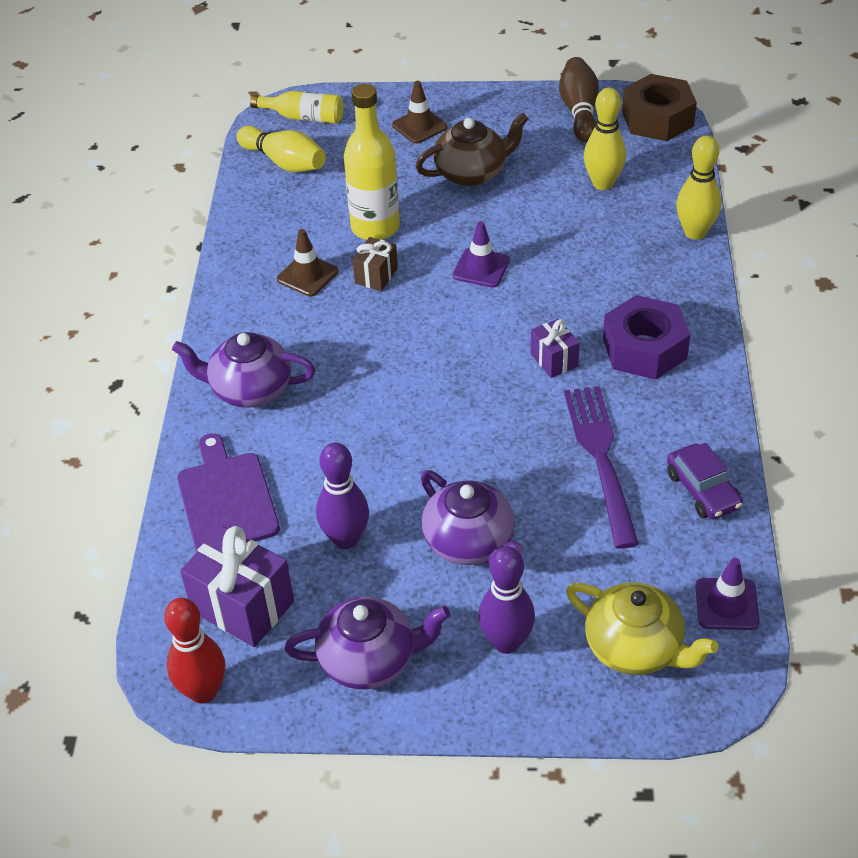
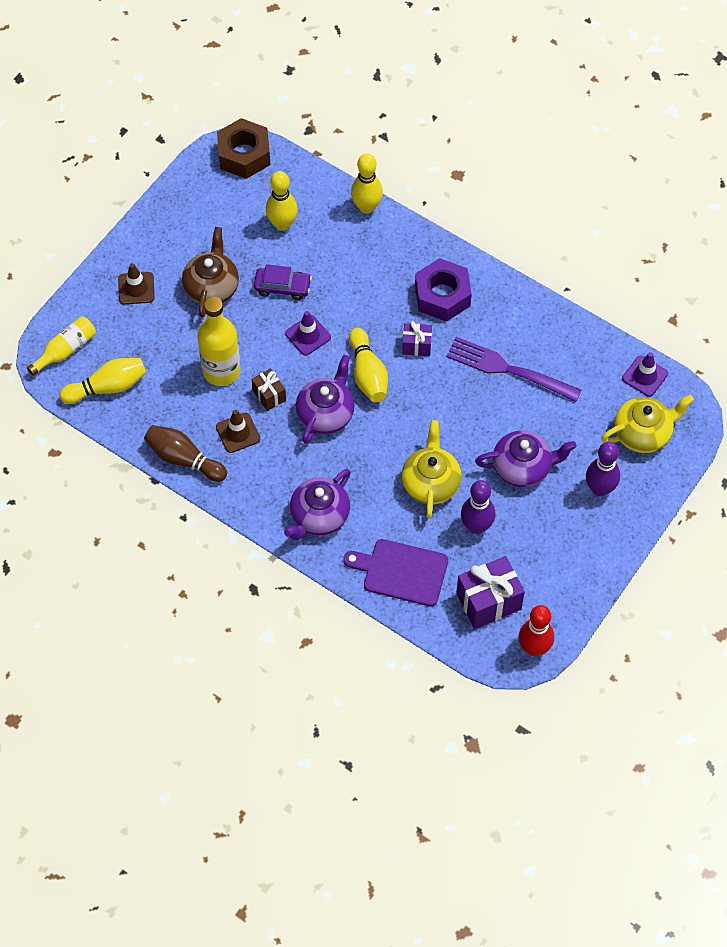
camera: 60 degrees left, 15 degrees up
purple teapot [285,596,450,689] -> purple teapot moved to [296,355,355,443]
brown bowling pin [559,57,599,142] -> brown bowling pin moved to [144,425,227,482]
purple car [667,443,743,519] -> purple car moved to [254,264,312,300]
none -> yellow bowling pin [349,328,388,402]
none -> yellow teapot [402,420,461,519]

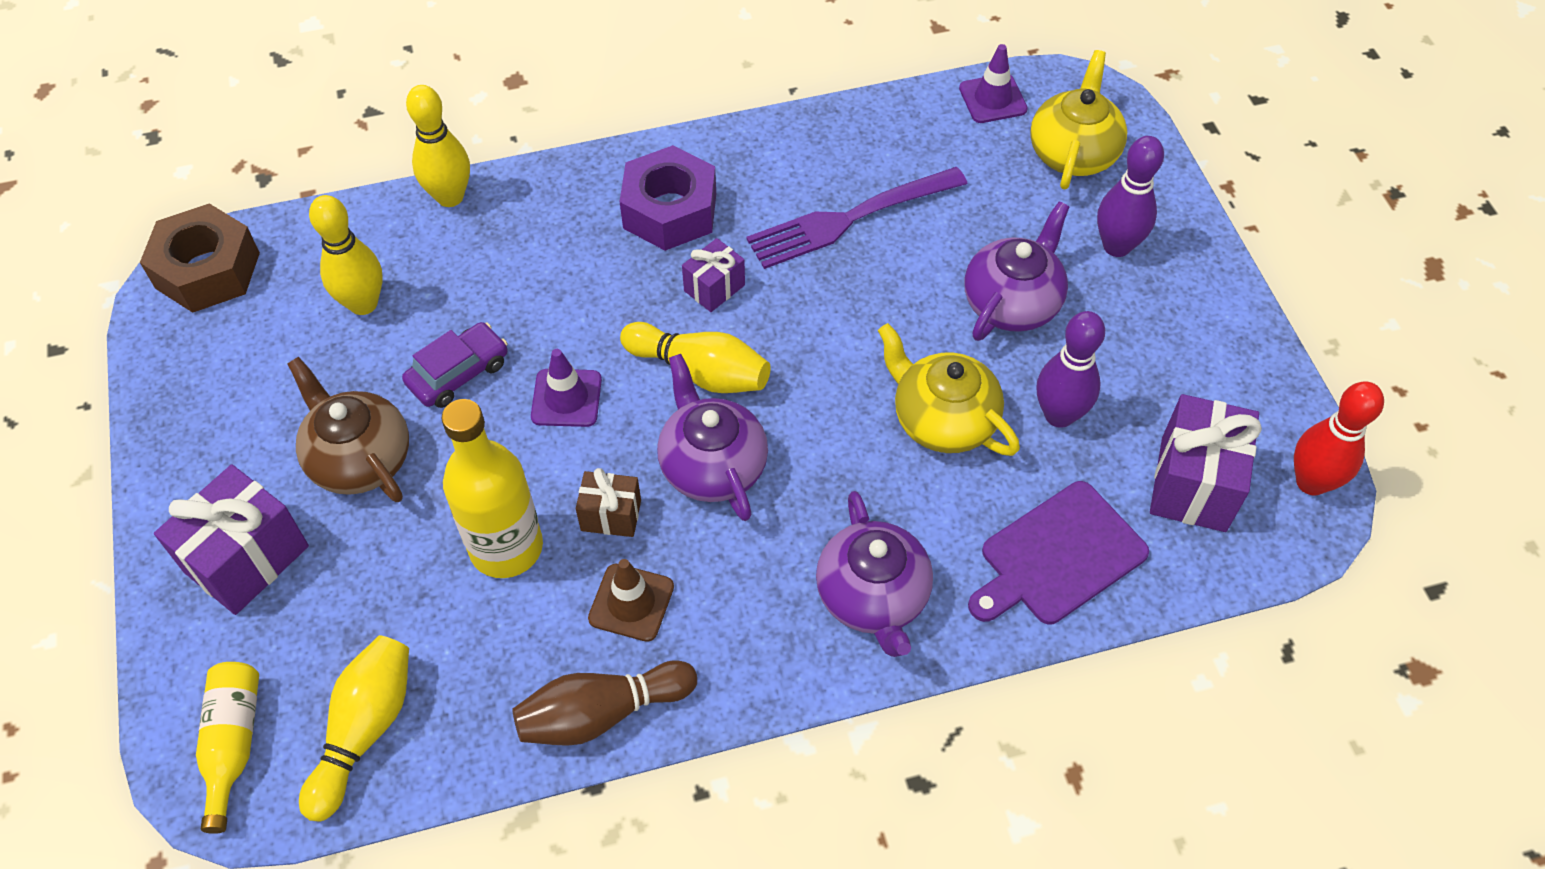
camera: 50 degrees left, 5 degrees down
brown traffic cone [118,263,154,305] -> purple gift [154,464,309,615]

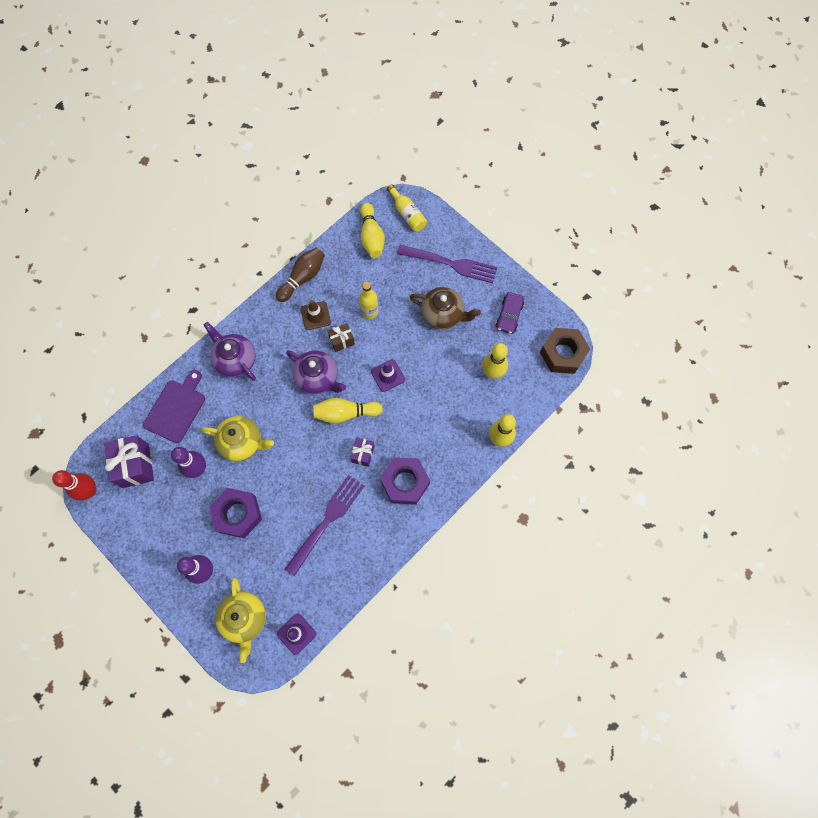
camera: 150 degrees right, 15 degrees up
purple gift [154,464,309,615] -> purple fork [397,245,497,283]
purple car [402,322,508,408] -> purple car moved to [496,292,524,334]
yellow bottle [442,399,543,578] -> yellow bottle [359,282,378,319], size x0.62
purple teapot [964,201,1069,341] -> purple nut [209,488,262,538]

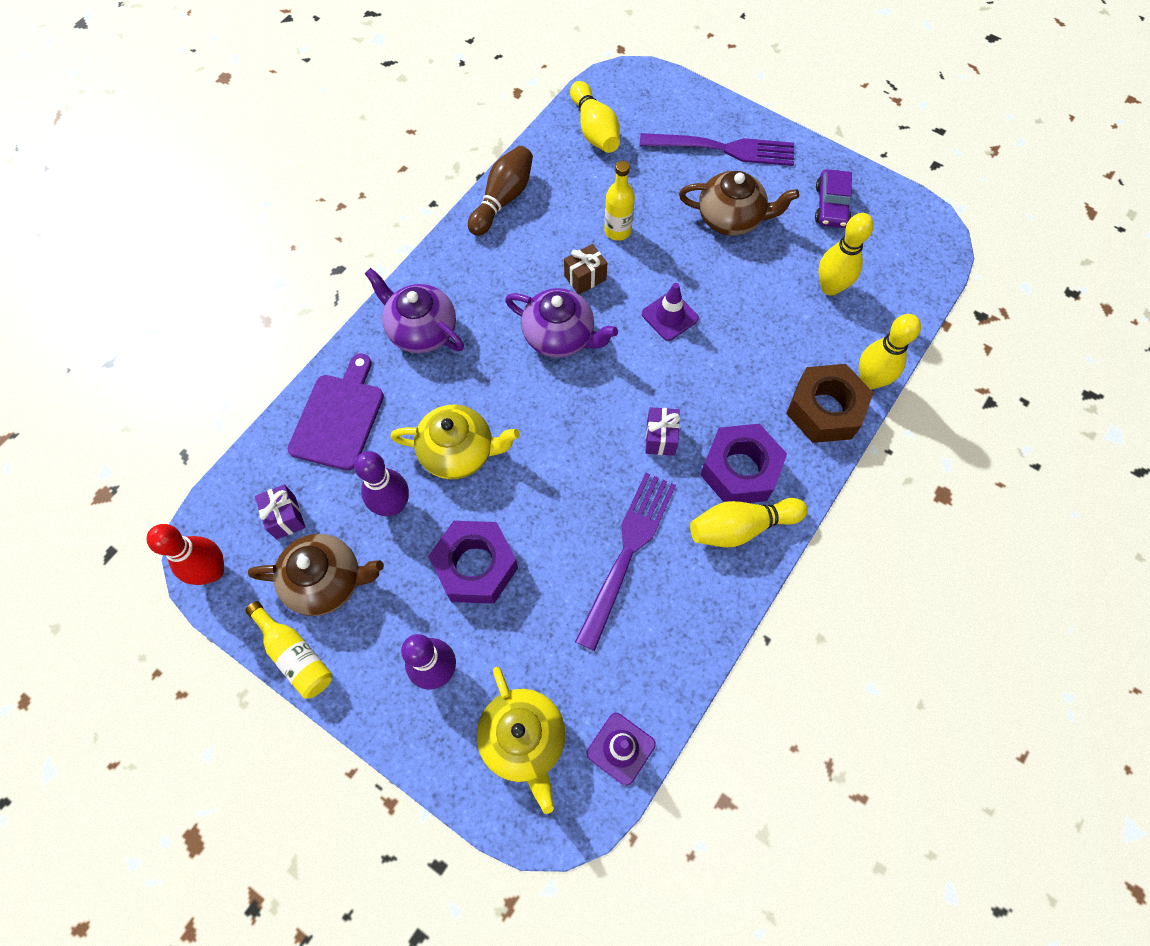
camera: 10 degrees left, 5 degrees down
purple gift [104,435,154,488] -> purple gift [255,484,306,539], size x0.56
brown traffic cone [301,300,331,330] -> none
yellow bowling pin [313,398,383,424] -> yellow bowling pin moved to [690,498,808,547]
yellow bottle [387,184,427,232] -> yellow bottle moved to [245,601,332,698]
brown nut [540,328,590,374] -> brown nut moved to [786,364,873,443]
none -> brown teapot [248,534,384,616]

